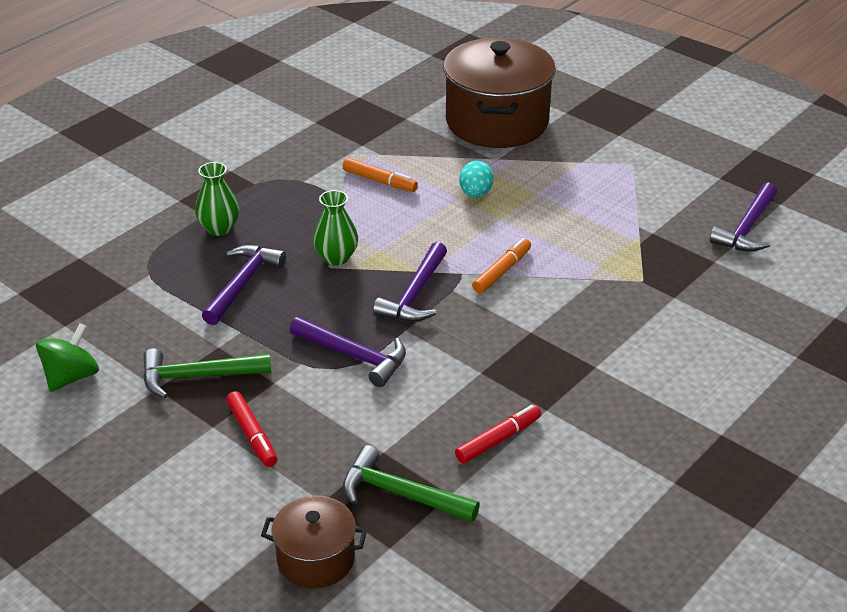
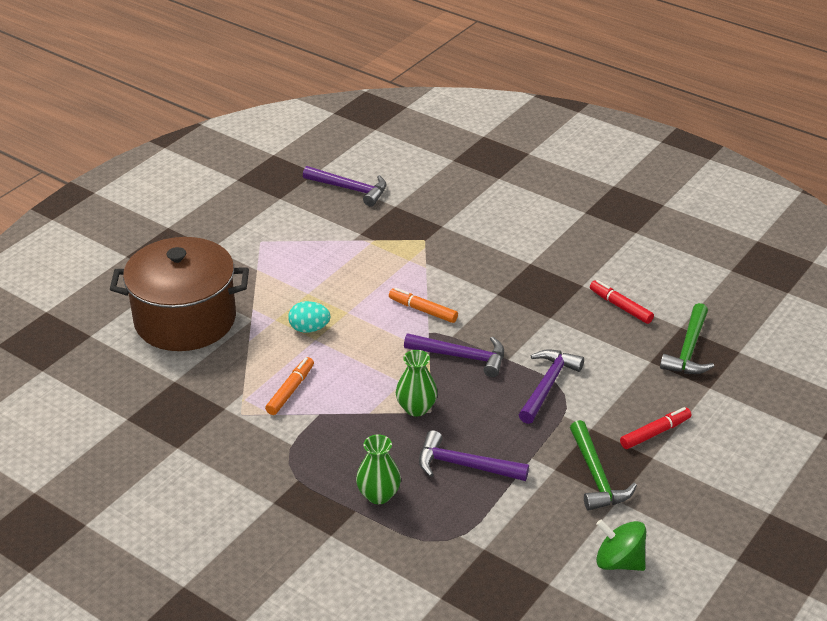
camera: 95 degrees left, 0 degrees up
brown pot [261,496,367,589] -> none

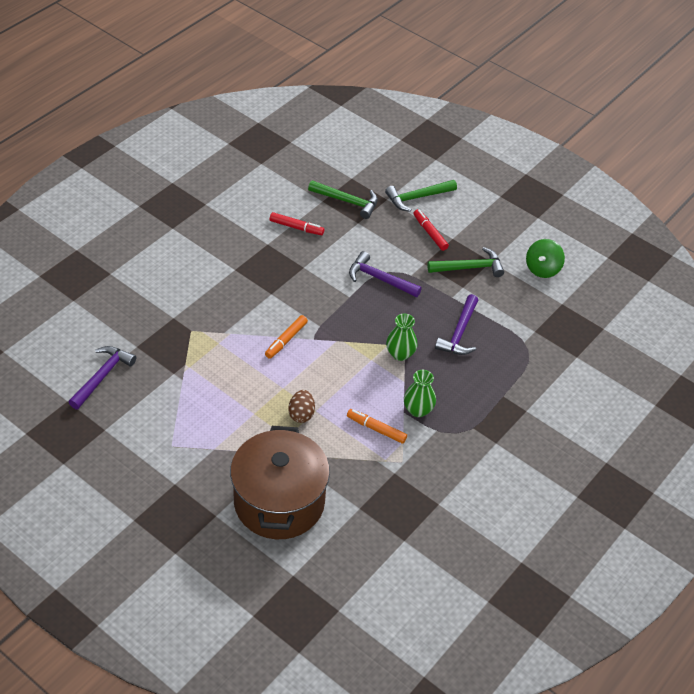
camera: 90 degrees left, 10 degrees up
turquoise egg [288,301,330,333] -> brown egg [288,390,315,423]
green vase [356,435,401,504] -> green vase moved to [404,370,436,417]
purple hammer [404,333,504,377] -> none
red marker [590,280,654,324] -> red marker turned 120 degrees counterclockwise [270,212,324,235]
none -> green hammer [385,180,457,212]

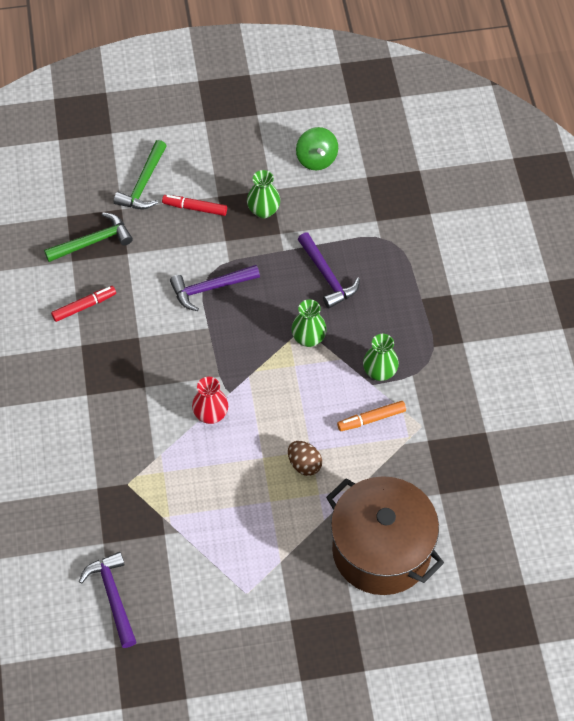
camera: 45 degrees left, 10 degrees up
orange marker [265,315,308,359] -> red vase [192,377,228,424]
green hammer [427,247,504,277] -> green vase [247,170,280,218]

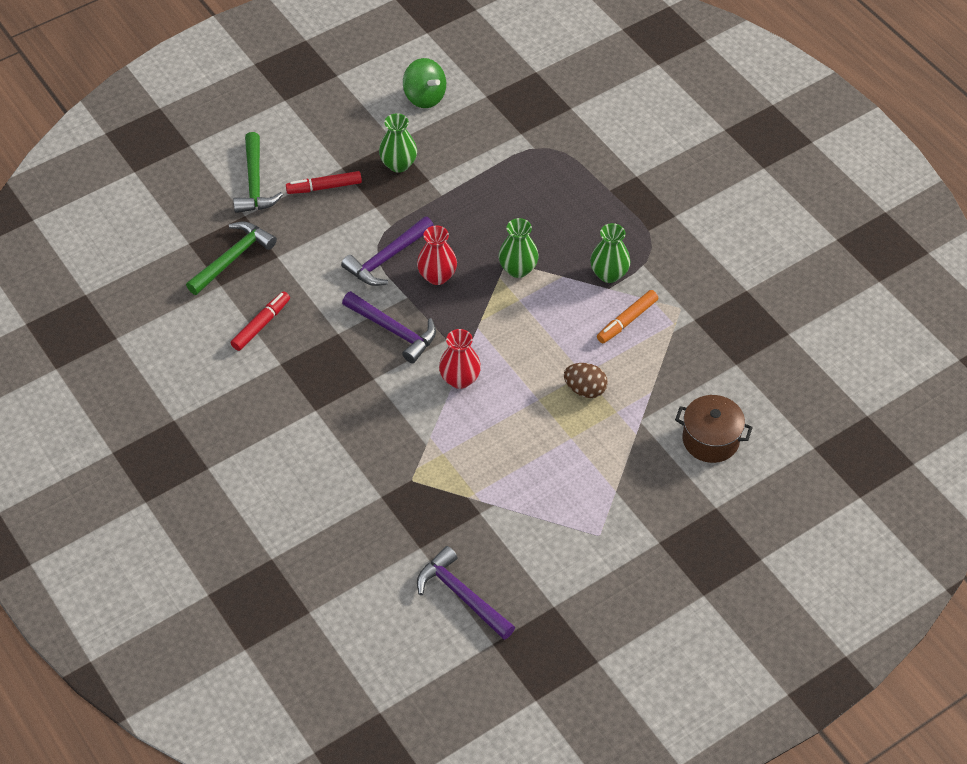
camera: 25 degrees left, 5 degrees down
purple hammer [298,232,360,308] -> purple hammer moved to [342,291,436,363]
brown pot [326,476,444,595] -> brown pot [675,395,753,463], size x0.51
none -> red vase [417,225,457,285]

